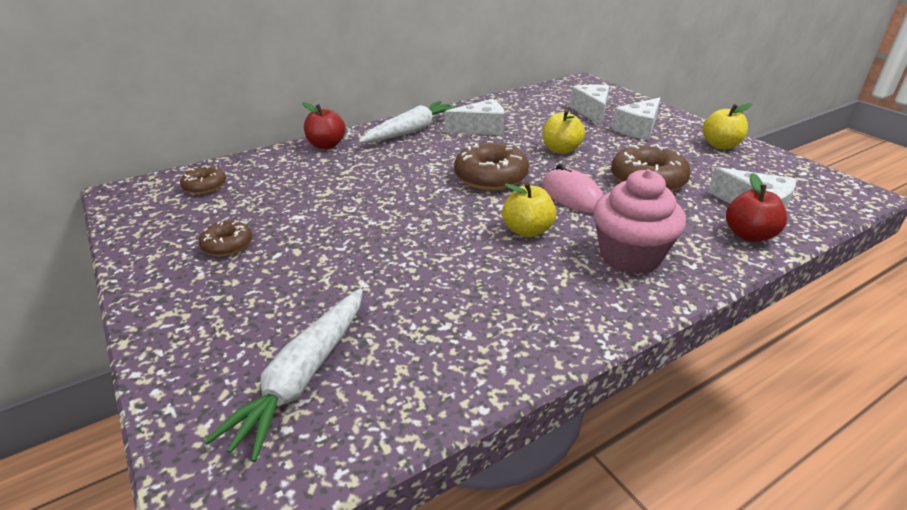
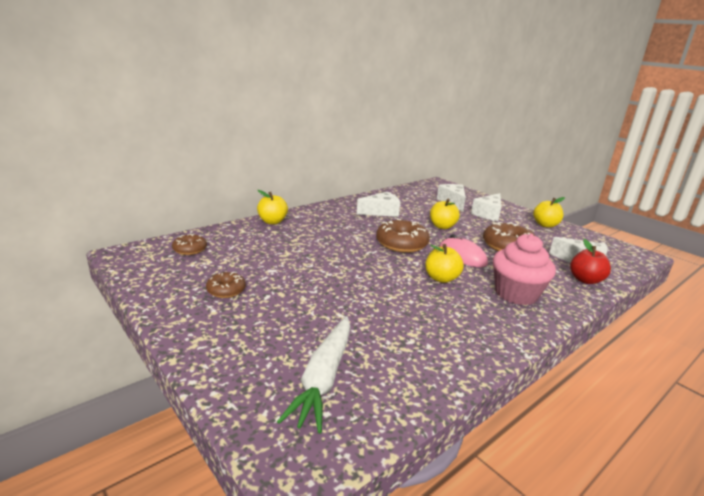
camera: 10 degrees left, 10 degrees down
red apple [302,102,345,149] -> yellow apple [257,190,288,224]
white carrot [359,101,457,143] -> none

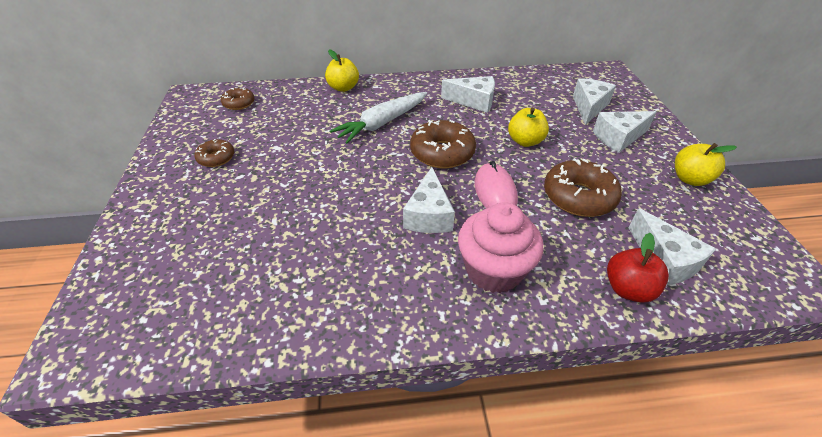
camera: 35 degrees right, 20 degrees up
white carrot [277,316,351,433] -> white carrot moved to [330,92,427,144]
yellow apple [425,244,464,283] -> white cheese [403,167,455,233]

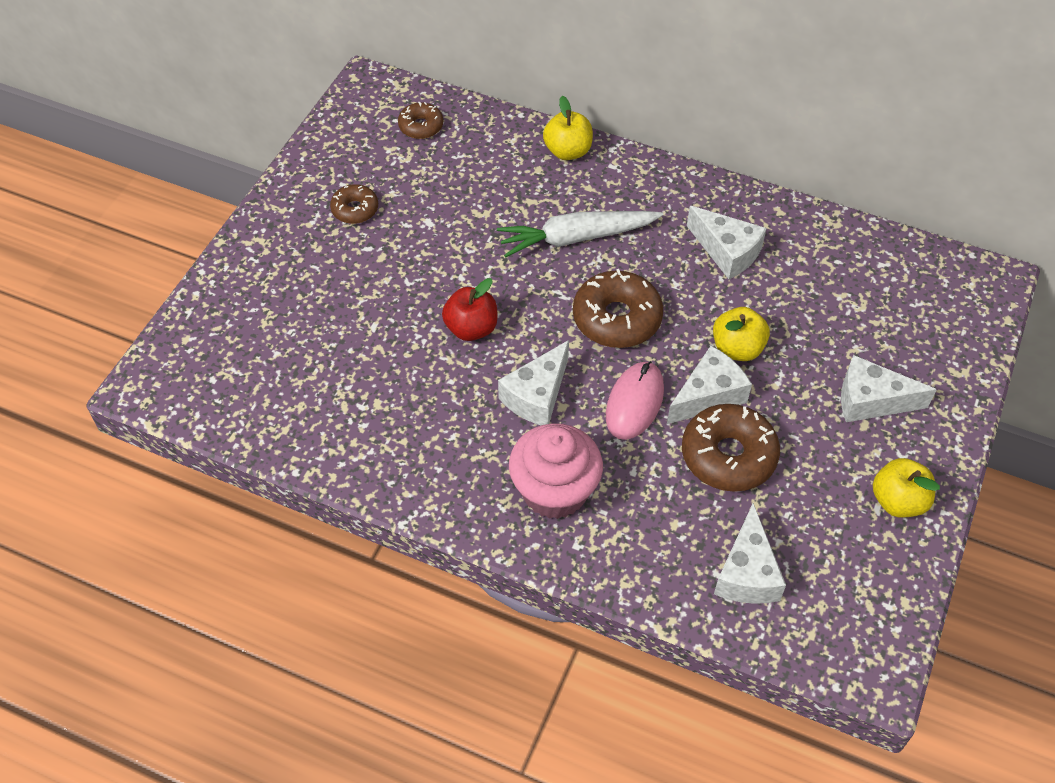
camera: 30 degrees right, 10 degrees up
white cheese [573,78,616,125] -> white cheese moved to [667,346,752,424]
red apple [607,233,669,303] -> red apple moved to [442,278,498,341]

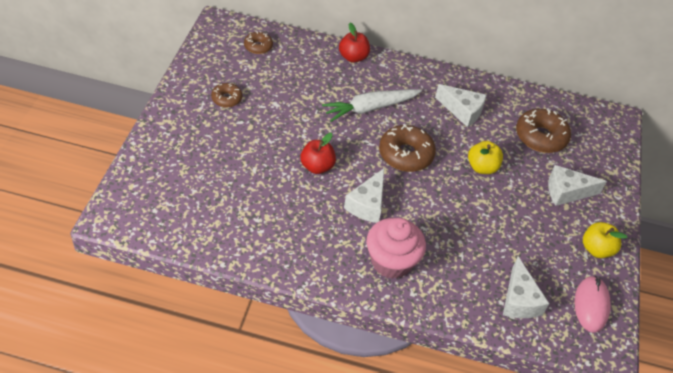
camera: 15 degrees left, 5 degrees down
yellow apple [543,96,593,160] -> red apple [339,23,370,63]
pink mouse [606,361,664,440] -> pink mouse moved to [574,276,611,333]
white cheese [667,346,752,424] -> none
brown donut [682,404,780,492] -> brown donut moved to [516,108,571,153]

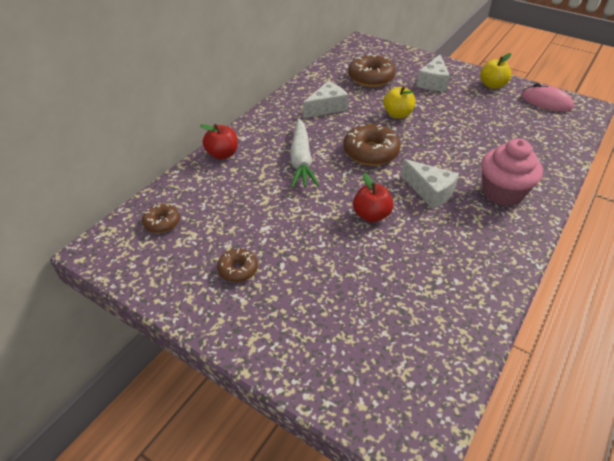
camera: 65 degrees left, 5 degrees down
white cheese [503,257,549,318] -> none

